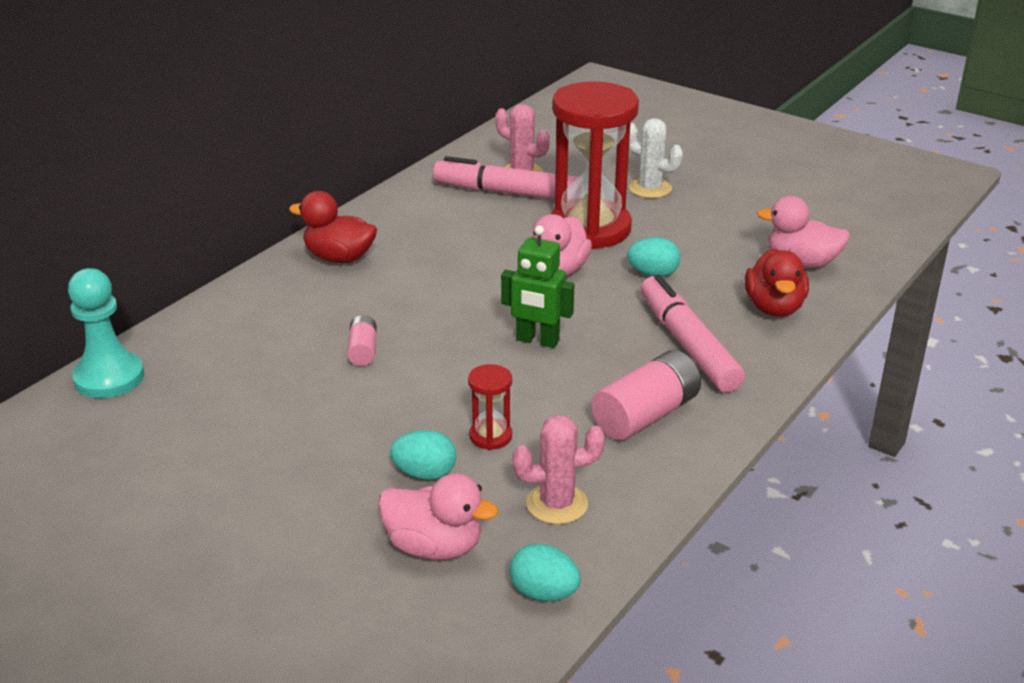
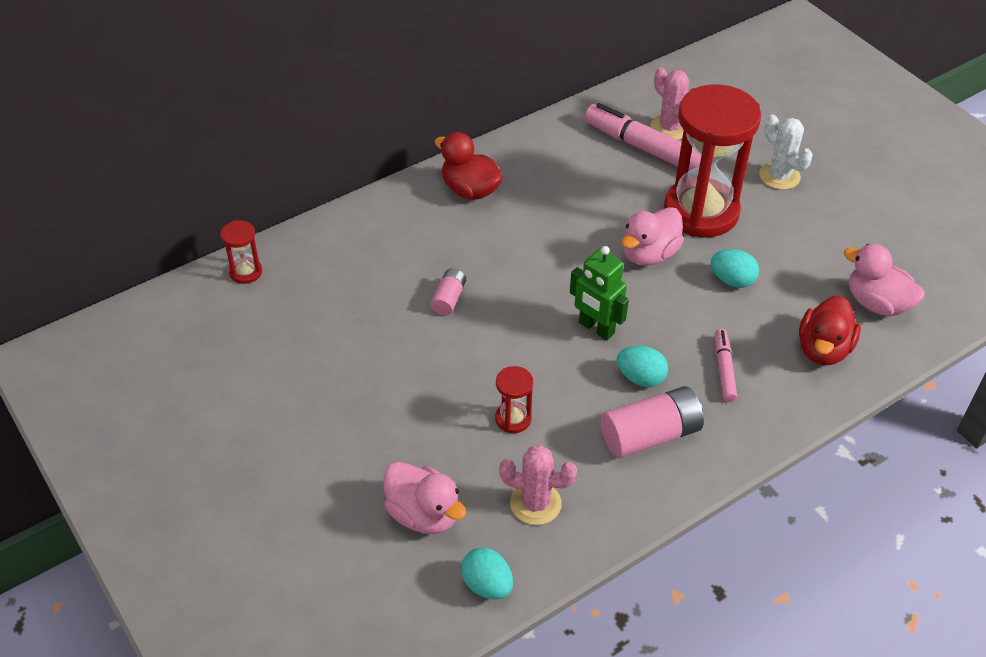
camera: 20 degrees right, 15 degrees up
turquoise pawn [68,268,144,398] -> red hourglass [220,220,262,284]
turquoise egg [390,430,456,480] -> turquoise egg moved to [617,346,668,387]
pink marker [641,274,745,392] -> pink marker [715,329,737,402], size x0.52

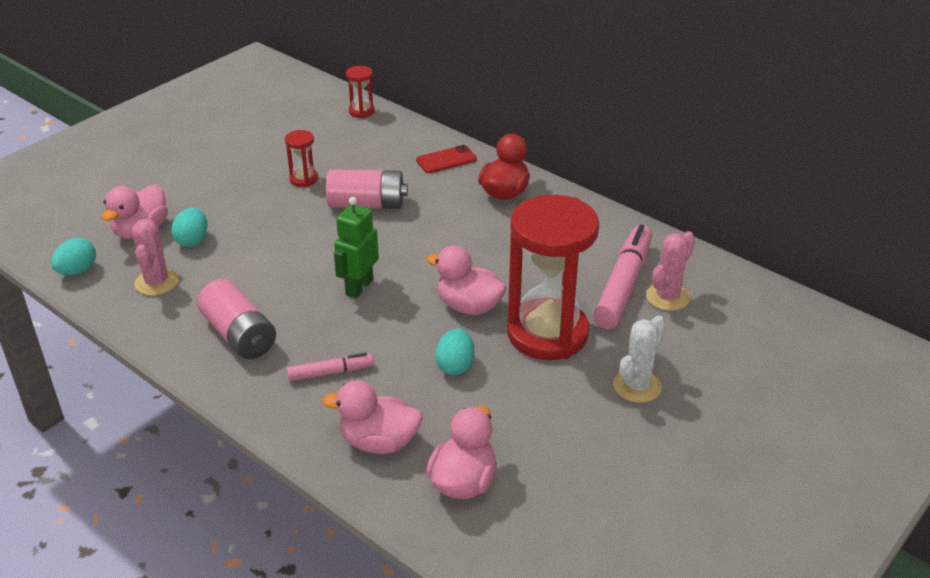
camera: 75 degrees right, 10 degrees down
pink battery [431,268,466,316] -> pink battery [326,169,408,209], size x1.86
red hourglass [495,366,533,433] -> red hourglass moved to [285,130,318,187]
turquoise egg [617,346,668,387] -> turquoise egg moved to [171,208,208,247]
red duck [799,295,861,365] -> pink duck [322,380,423,454]
none -> red phone [416,145,477,173]

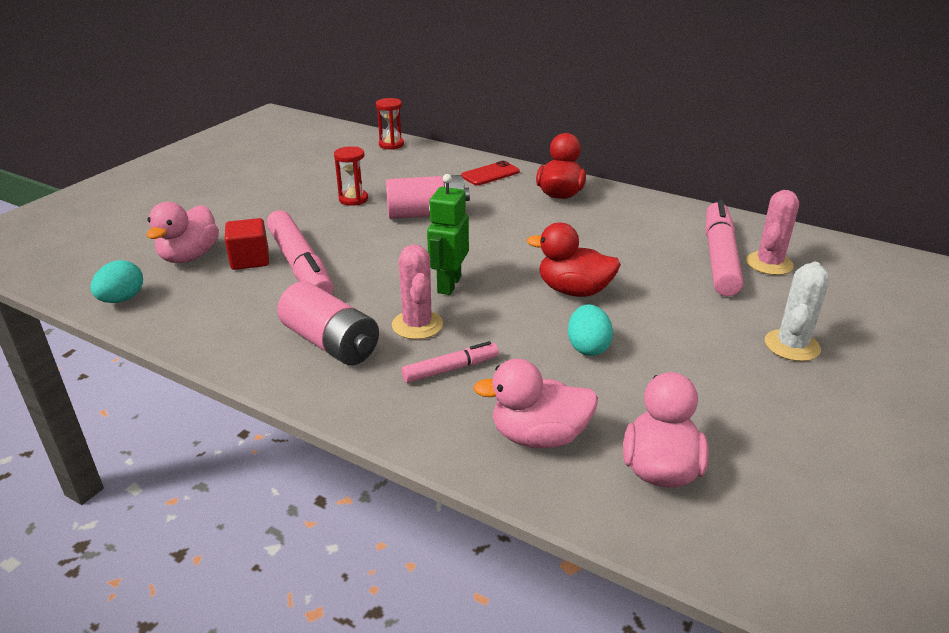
camera: 10 degrees left, 5 degrees down
pink cactus [132,219,179,296] -> pink cactus moved to [392,245,443,340]
turquoise egg [171,208,208,247] -> red cube [225,218,269,270]
pink duck [426,246,507,315] -> red duck [527,222,621,297]
red hourglass [507,195,600,360] -> none
none -> pink marker [267,210,334,295]

